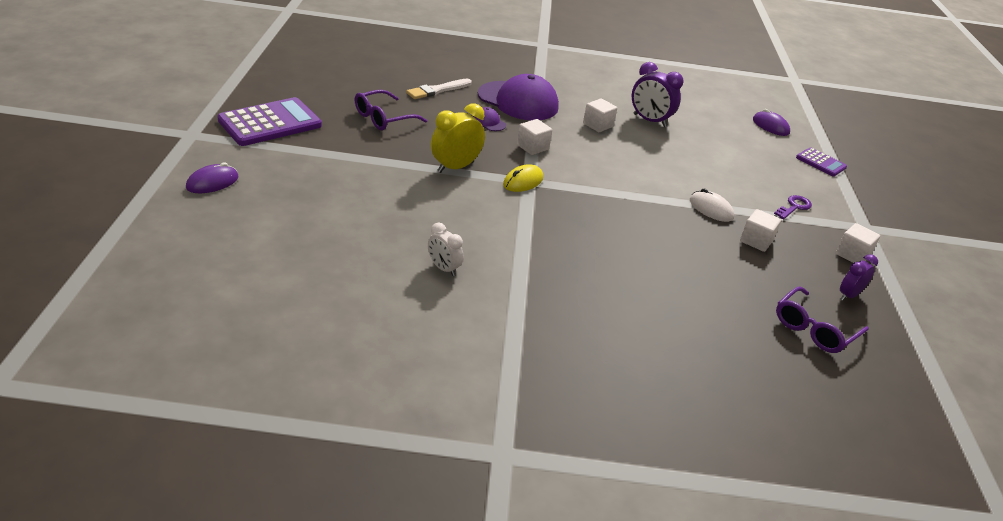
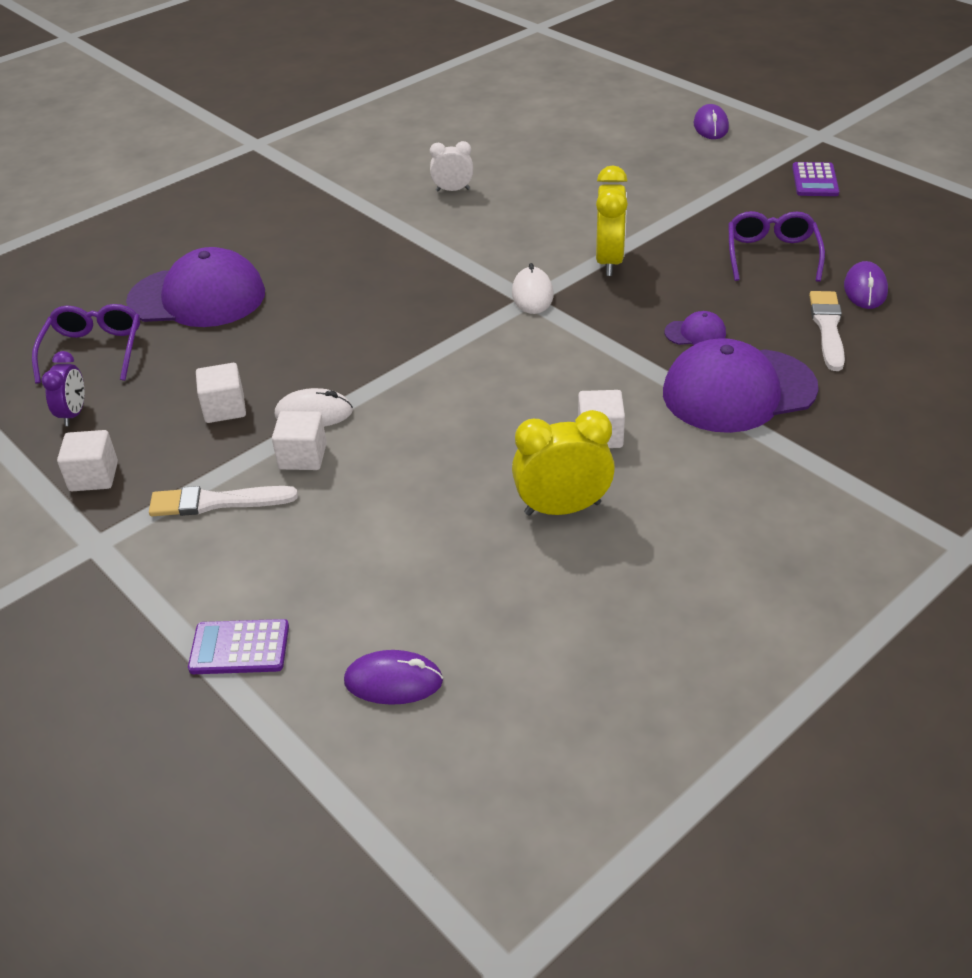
camera: 140 degrees right, 5 degrees up
purple calculator [217,97,322,146] -> purple calculator [792,162,839,196], size x0.53
yellow mouse [503,164,543,192] -> white mouse [512,263,554,314]
white cube [517,119,552,155] -> white cube moved to [272,411,327,470]
purple clock [632,62,684,127] -> yellow clock [512,410,615,516]
purple key [774,195,812,219] -> white brush [149,486,298,516]
none -> purple cap [126,247,265,327]
none -> purple mouse [844,261,888,309]

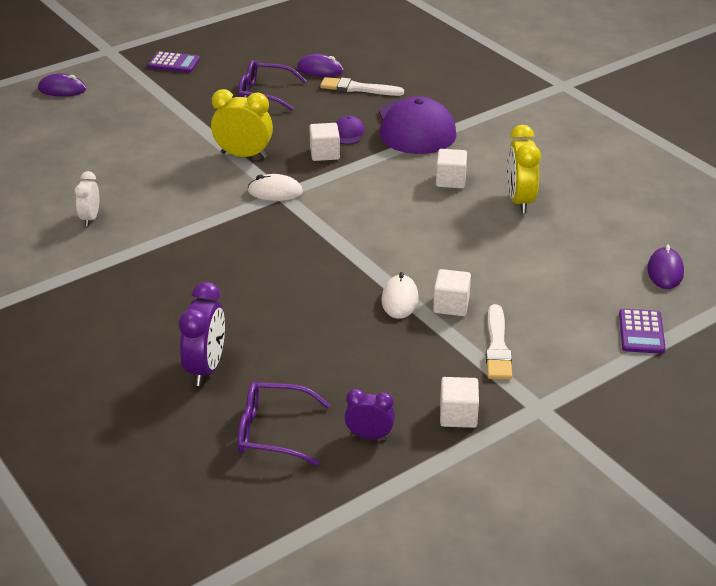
camera: 85 degrees left, 5 degrees down
purple cap [126,247,265,327] -> purple clock [179,282,225,386]
white cube [196,363,246,423] -> white cube moved to [309,123,340,161]

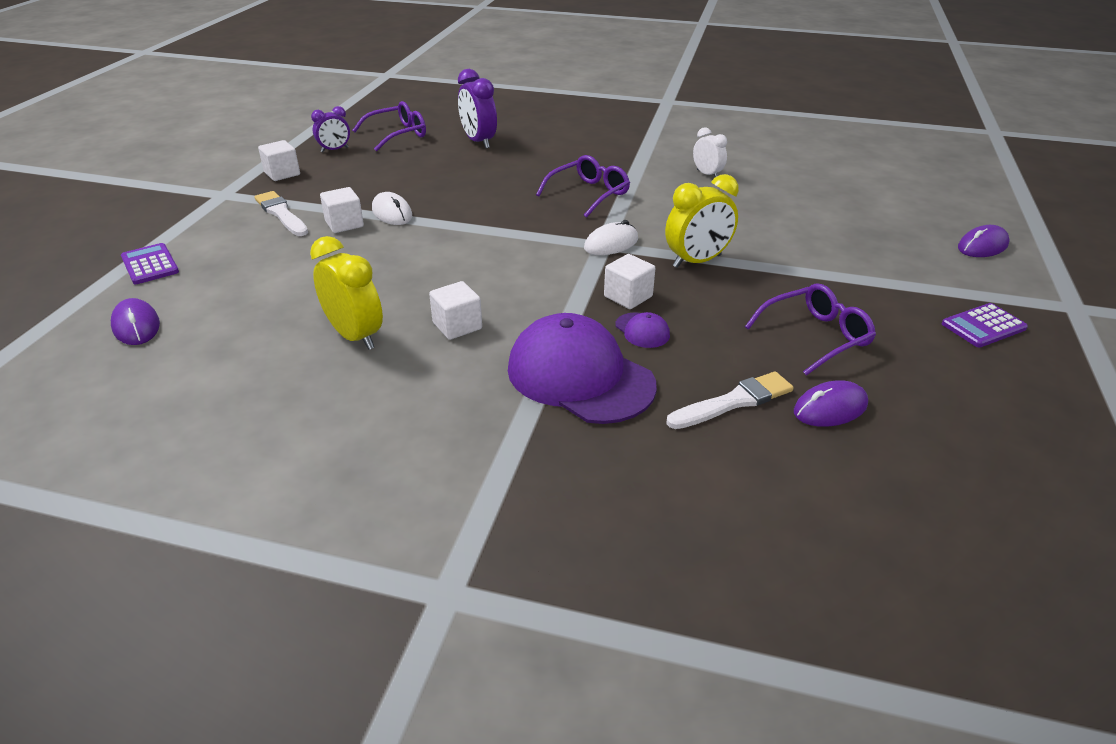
camera: 140 degrees right, 0 degrees up
none -> purple glasses [536,155,630,218]

